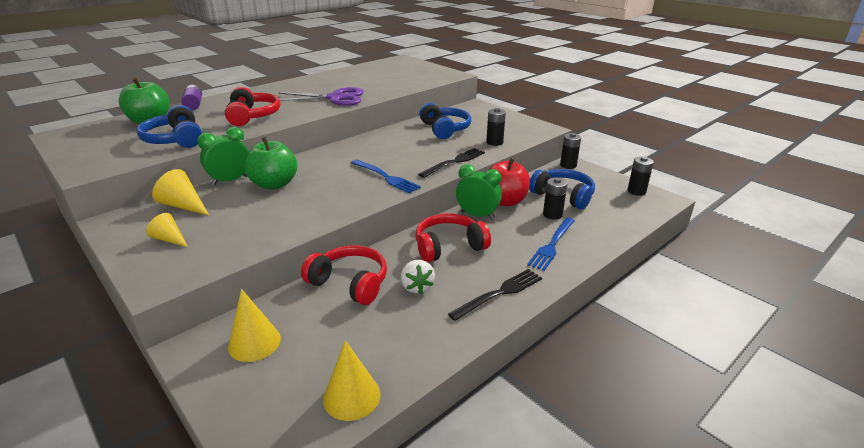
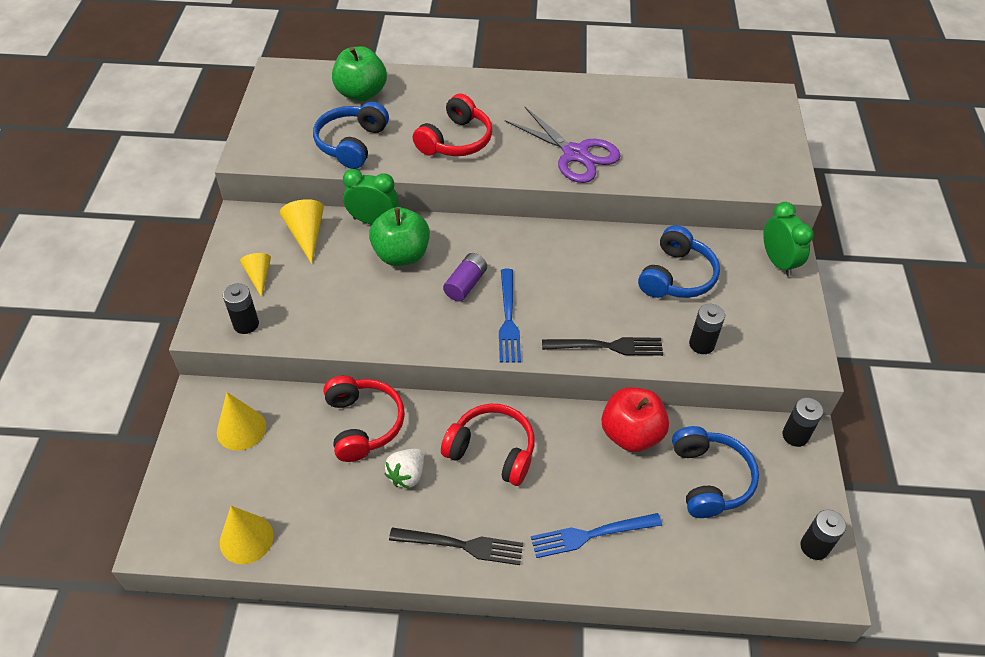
camera: 45 degrees right, 20 degrees up
purple battery [181,85,202,110] -> purple battery moved to [443,253,487,302]
green clock [456,164,502,219] -> green clock moved to [763,202,814,277]
black battery [543,178,568,220] -> black battery moved to [223,283,259,334]

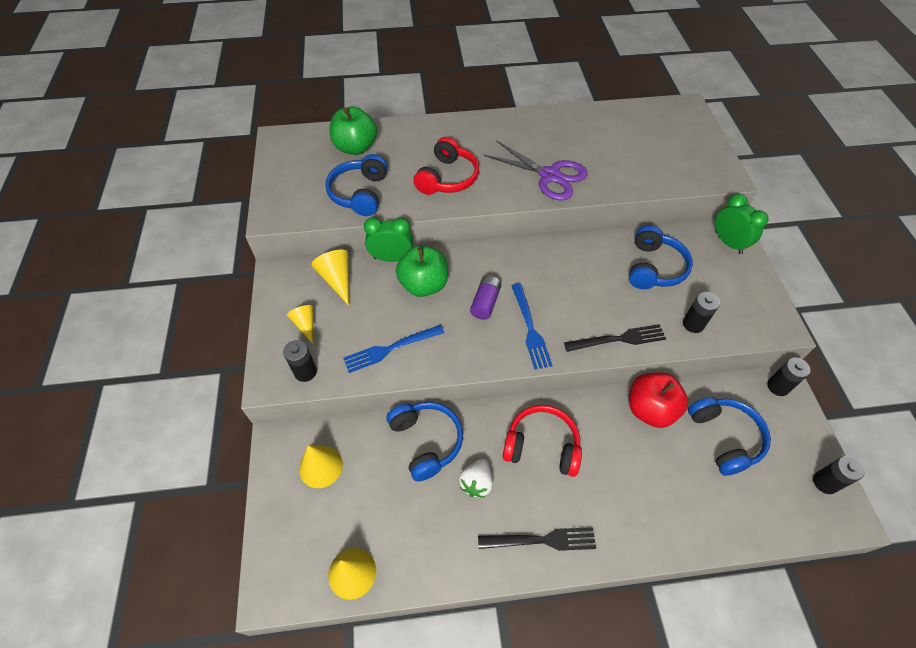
camera: 10 degrees left, 5 degrees up
red headphones [323,376,405,462] -> blue headphones [387,402,463,482]
blue fork [531,513,662,558] -> blue fork moved to [343,325,445,373]

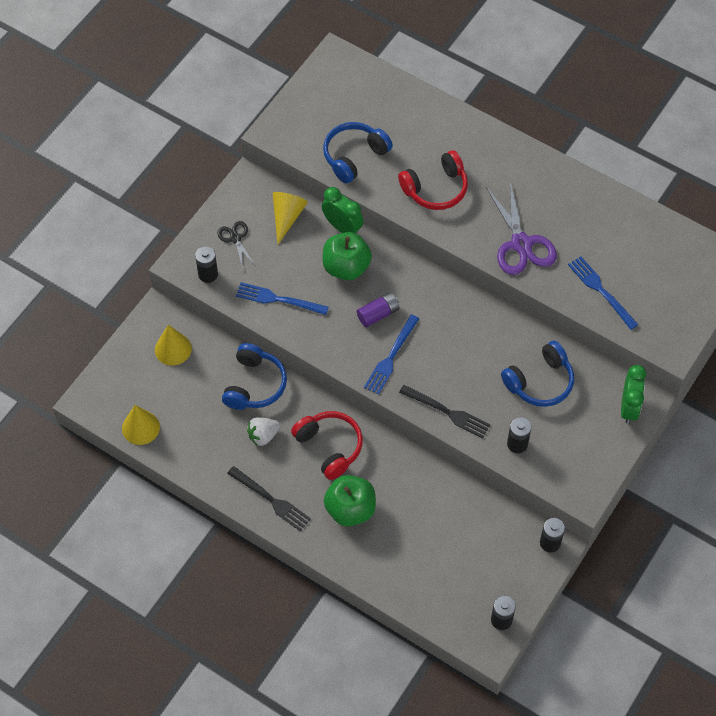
camera: 40 degrees right, 5 degrees up
yellow cone [287,305,313,344] -> black scissors [217,221,255,268]
green apple [330,106,377,155] -> green apple moved to [324,475,376,527]
red apple [629,372,688,428] -> none
blue headphones [688,397,771,476] -> none
none -> blue fork [568,256,638,330]

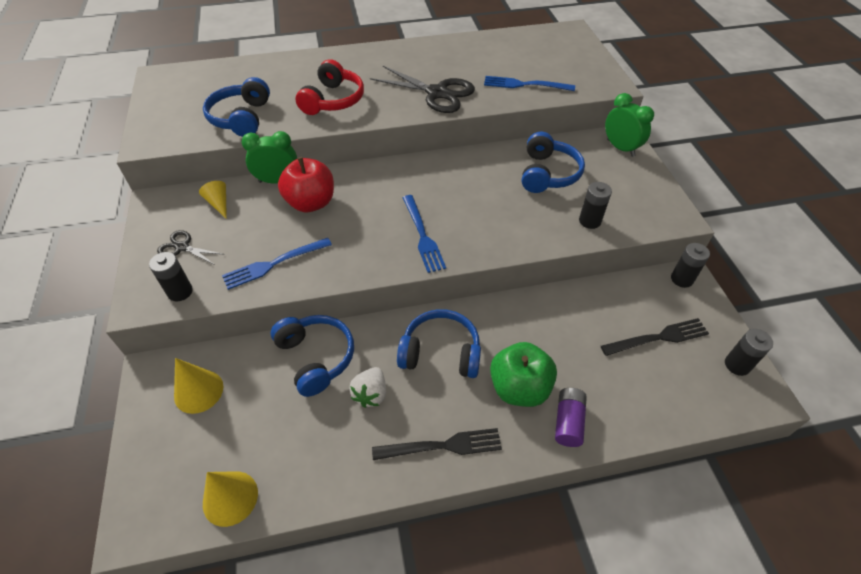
camera: 45 degrees left, 10 degrees down
yellow cone [273,192,308,244] -> yellow cone [199,181,227,219], size x0.67
red headphones [291,411,363,480] -> blue headphones [397,309,481,378]
green apple [323,232,372,280] -> red apple [278,157,334,212]
purple battery [357,292,399,327] -> purple battery moved to [555,388,587,447]
black fork [399,385,490,439] -> black fork moved to [601,318,709,356]
purple scissors [486,181,557,275] -> black scissors [370,66,475,113]

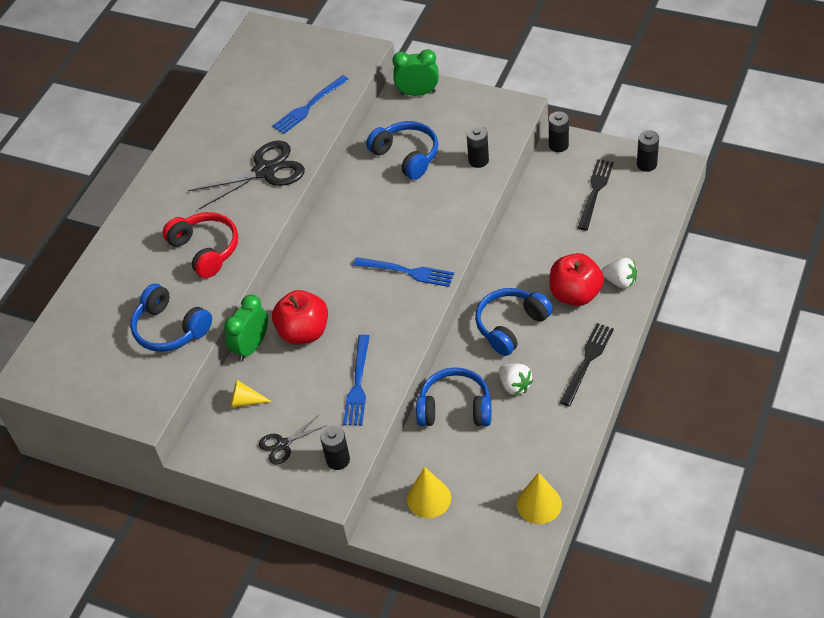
camera: 50 degrees left, 0 degrees up
green apple [490,342,557,407] -> red apple [549,253,604,306]
purple battery [555,388,587,447] -> white strawberry [601,258,637,289]

